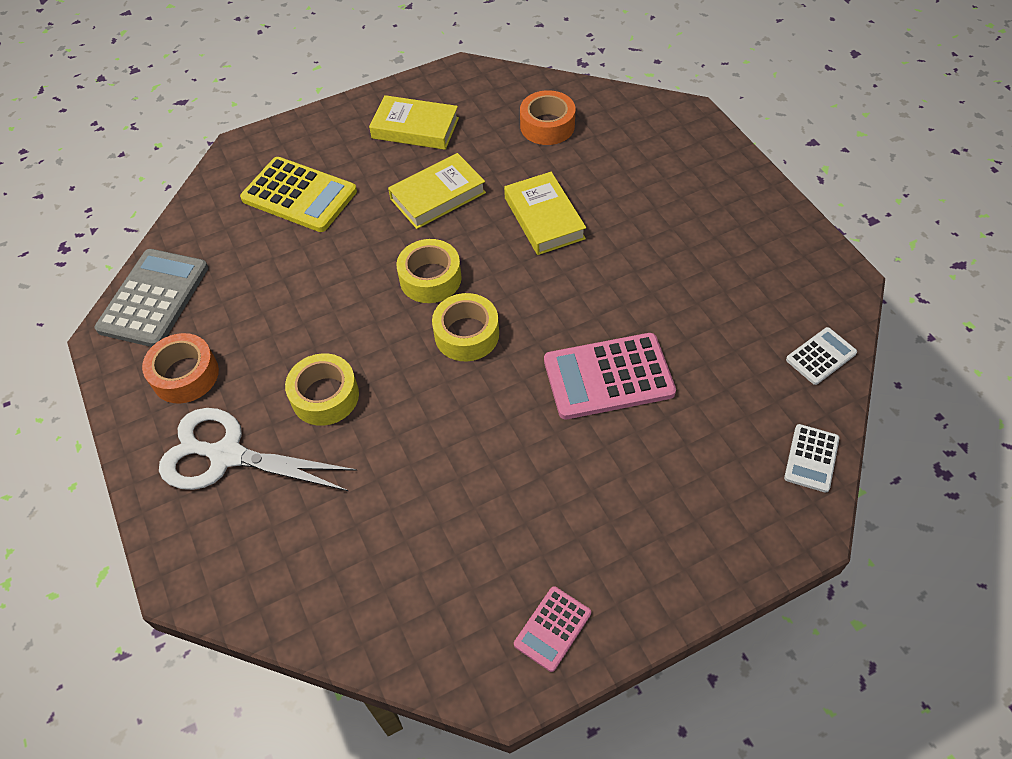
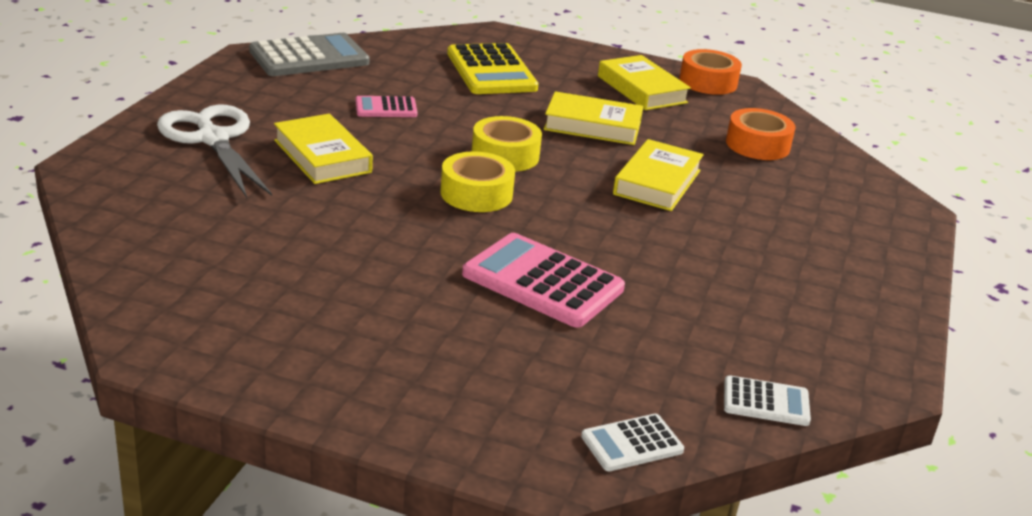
camera: 40 degrees right, 25 degrees down
orange tape [142,333,219,404] -> orange tape moved to [679,49,742,95]
yellow tape [285,353,359,426] -> yellow book [274,114,373,184]
pink calculator [514,586,591,672] -> pink calculator moved to [356,96,417,117]

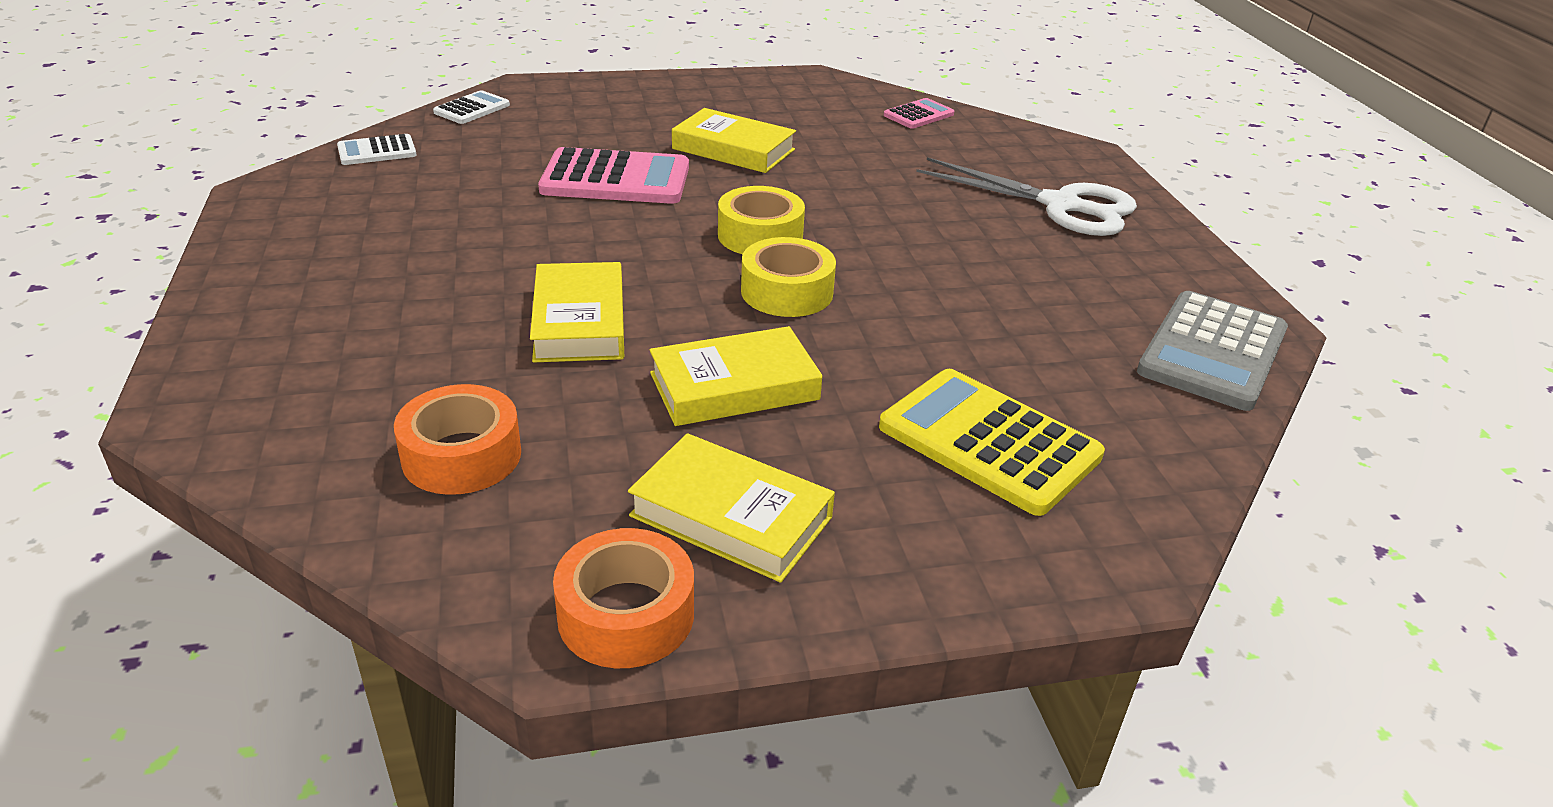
camera: 150 degrees right, 5 degrees up
yellow book [274,114,373,184] -> yellow book moved to [672,108,796,173]
pink calculator [356,96,417,117] -> pink calculator moved to [884,98,954,129]

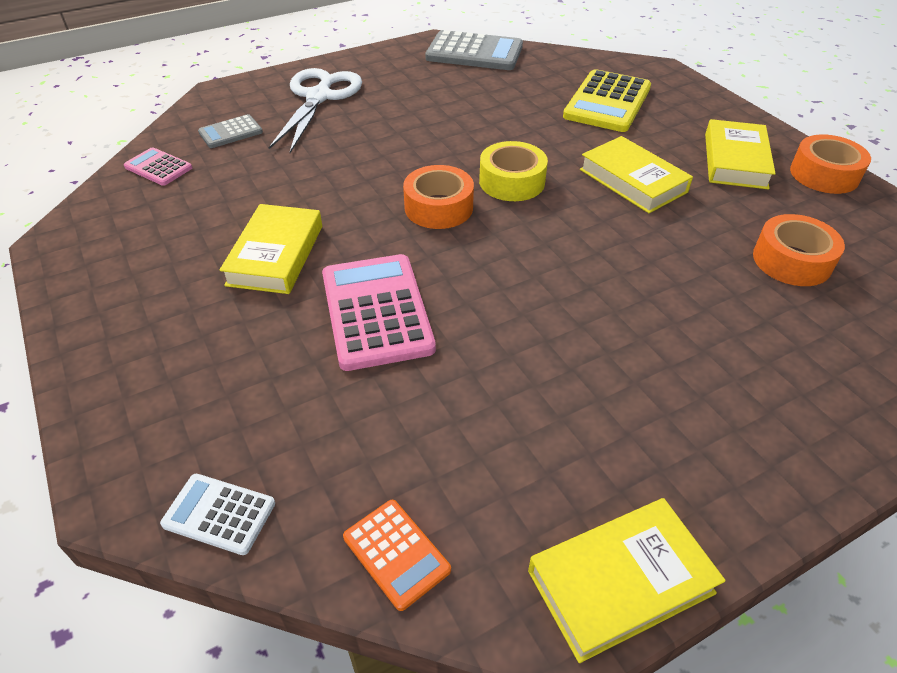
camera: 105 degrees left, 10 degrees up
white calculator [337,134,417,165] -> orange calculator [343,500,451,611]
yellow book [530,262,624,362] -> yellow book moved to [528,498,726,663]
yellow tape [718,186,805,254] -> orange tape [403,165,474,229]
none -> grey calculator [198,114,263,148]

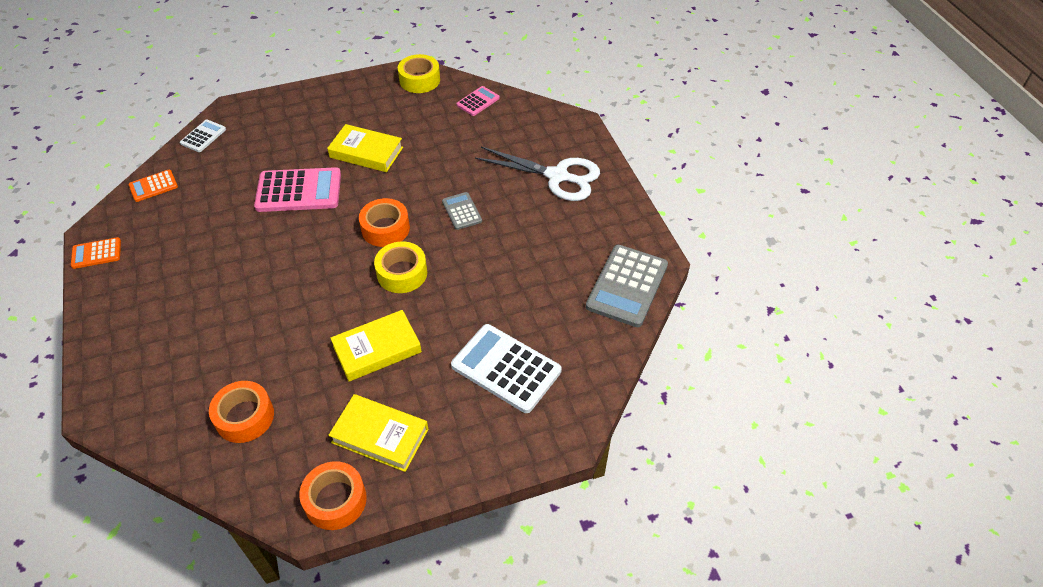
camera: 100 degrees right, 5 degrees up
grey calculator [198,114,263,148] -> grey calculator moved to [442,192,482,230]
yellow book [528,498,726,663] -> orange calculator [71,237,121,269]
yellow calculator [563,69,651,132] -> white calculator [451,324,562,413]
none -> yellow tape [398,54,440,93]

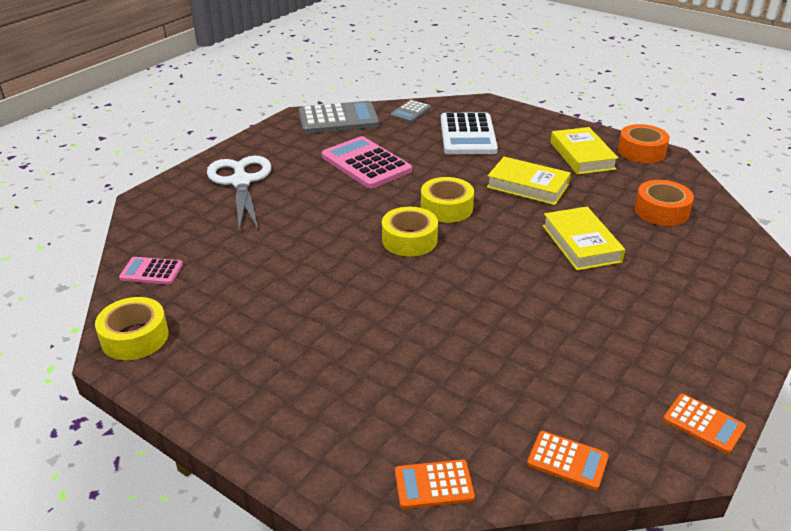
camera: 125 degrees left, 15 degrees down
white calculator [180,120,226,152] -> orange calculator [395,460,475,509]
pink calculator [254,167,341,212] -> pink calculator moved to [322,136,412,189]
yellow book [327,124,403,172] -> yellow book moved to [542,207,625,271]
orange tape [359,198,410,247] -> yellow tape [382,207,438,257]
grey calculator [442,192,482,230] -> grey calculator moved to [390,100,431,122]

